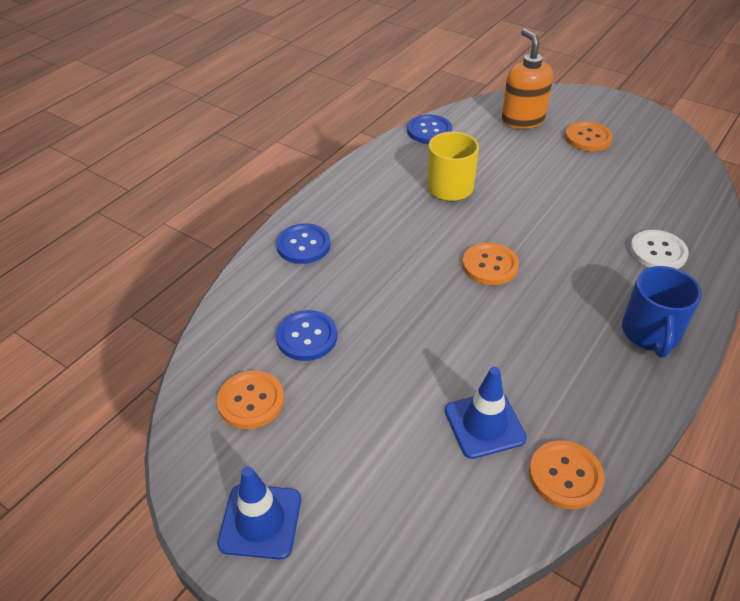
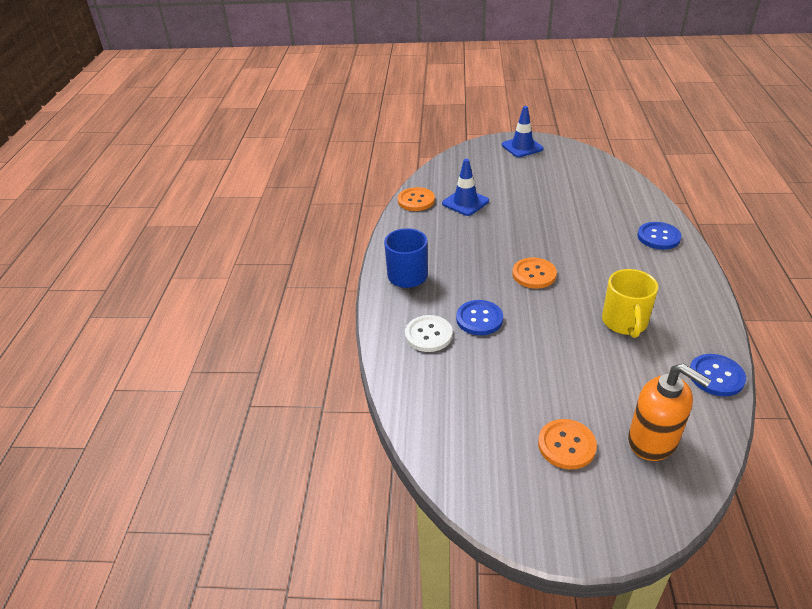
camera: 150 degrees right, 5 degrees down
orange button [217,370,284,429] -> none
blue button [276,310,337,361] -> blue button moved to [456,300,503,335]

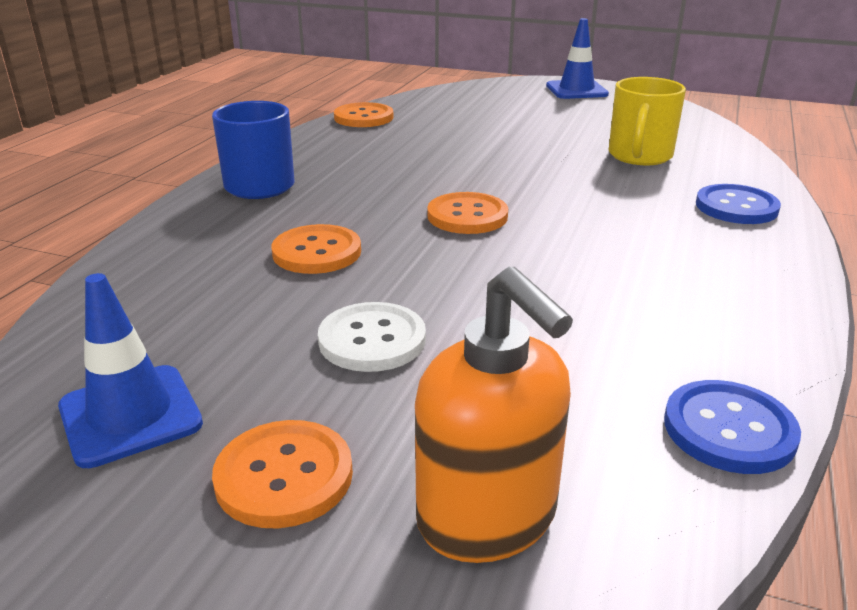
camera: 15 degrees right, 10 degrees down
white button [405,315,453,352] -> white button moved to [318,302,426,372]
blue traffic cone [442,159,489,216] -> blue traffic cone moved to [58,273,203,468]
blue button [456,300,503,335] -> orange button [272,224,361,274]
yellow mug [602,269,658,338] -> yellow mug moved to [609,77,686,165]

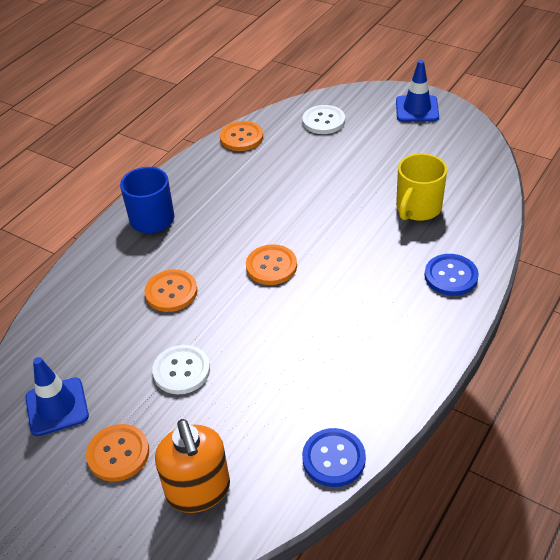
camera: 15 degrees right, 15 degrees up
none -> white button [303,105,345,134]

